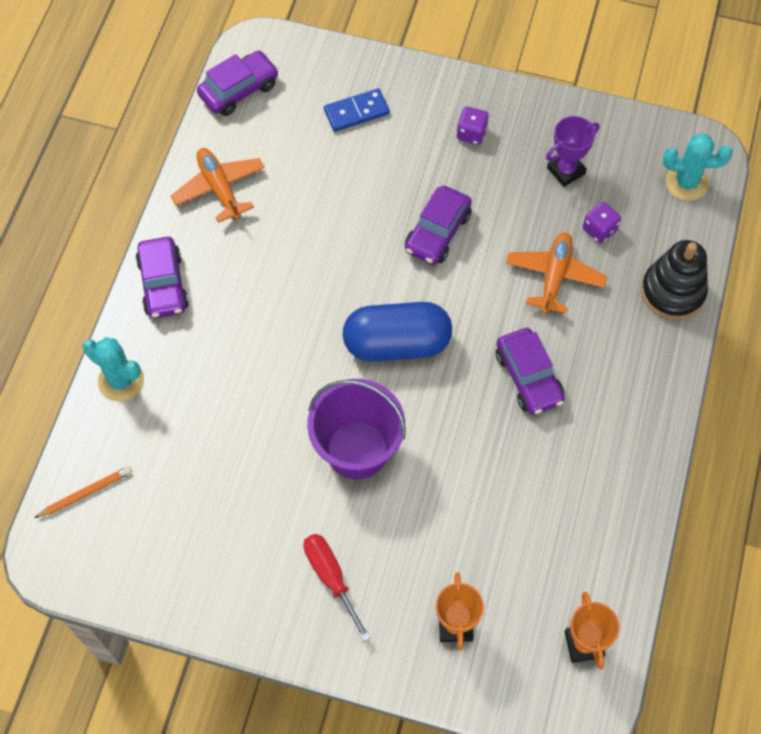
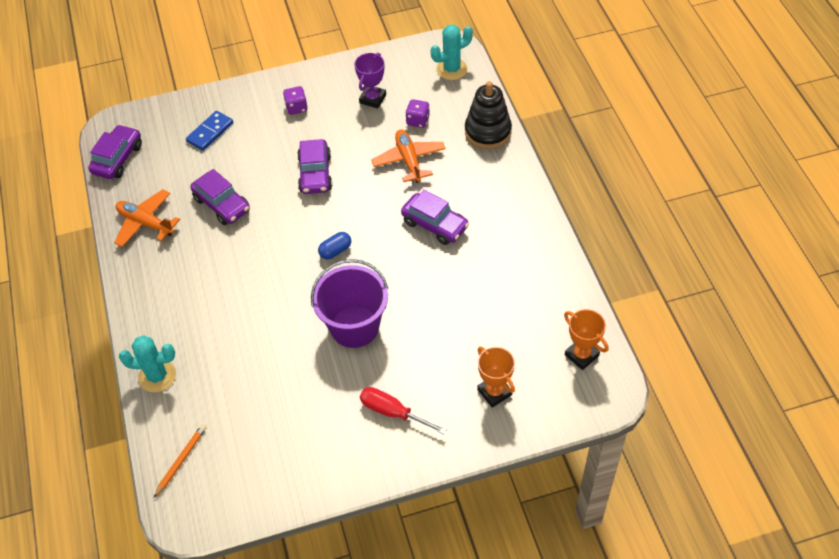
camera: 30 degrees left, 10 degrees down
purple car [136,237,189,319] -> purple car moved to [190,169,250,225]
blue capsule [343,302,452,362] -> blue capsule [318,232,351,259], size x0.44

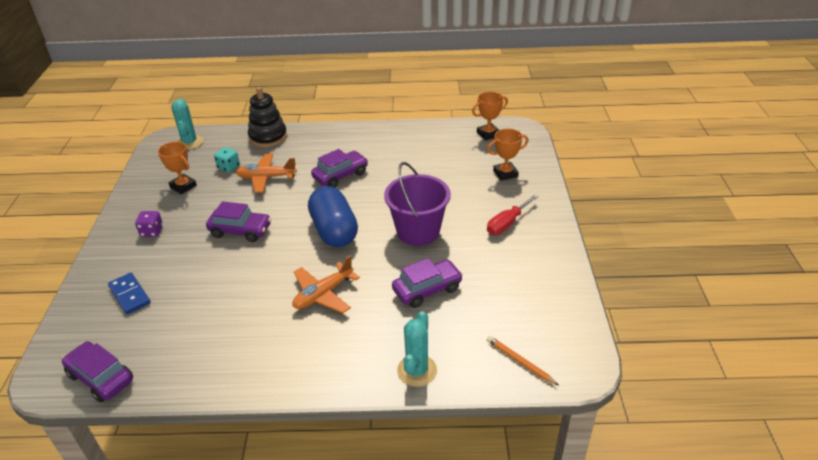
camera: 75 degrees left, 15 degrees down
orange plane [114,189,180,247] -> orange plane moved to [292,255,360,313]
purple car [190,169,250,225] -> purple car moved to [392,258,463,308]
blue capsule [318,232,351,259] -> blue capsule [308,186,358,247], size x2.29
purple trophy [354,53,386,109] -> orange trophy [158,142,197,194]
purple dice [405,99,430,128] -> turquoise dice [214,147,240,172]

